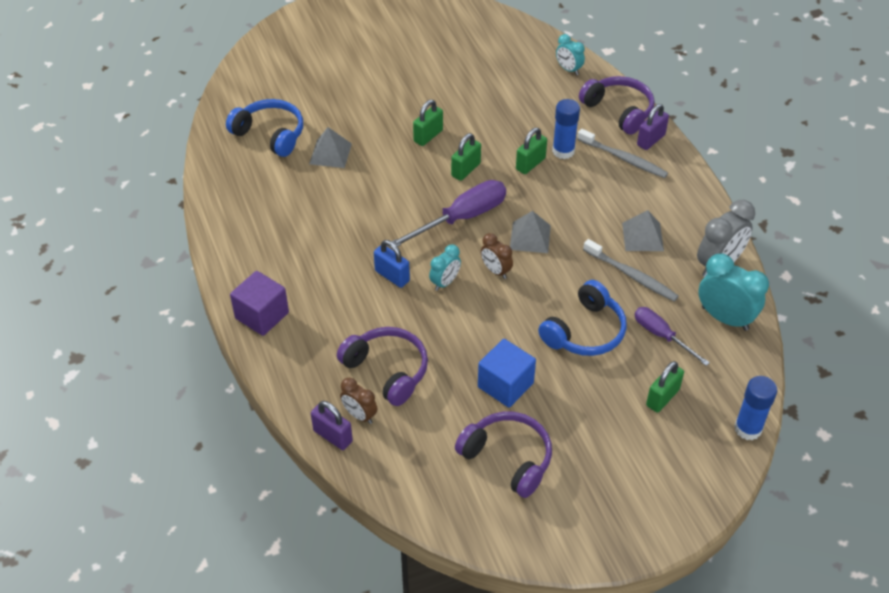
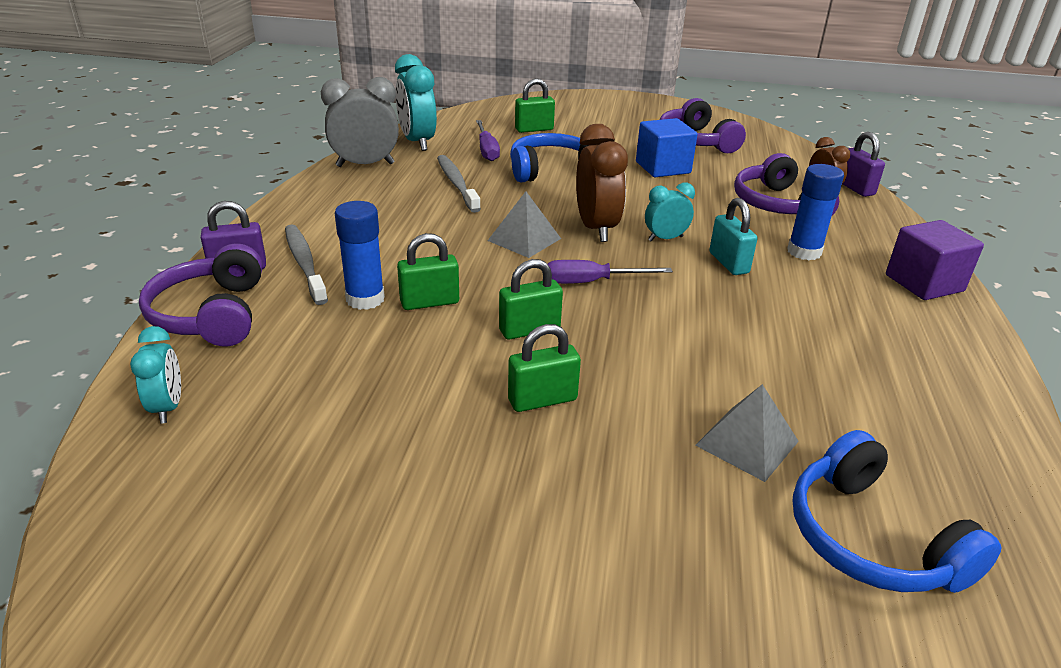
camera: 150 degrees left, 15 degrees down
blue padlock [374,240,410,288] -> turquoise padlock [709,198,758,275]
purple screwdriver [390,180,506,249] -> purple screwdriver [548,260,673,284], size x0.61
brown clock [481,233,513,279] -> brown clock [576,124,628,242], size x1.73
grey pyramid [622,210,664,251] -> none
blue glue stick [734,376,777,440] -> blue glue stick moved to [787,164,844,260]

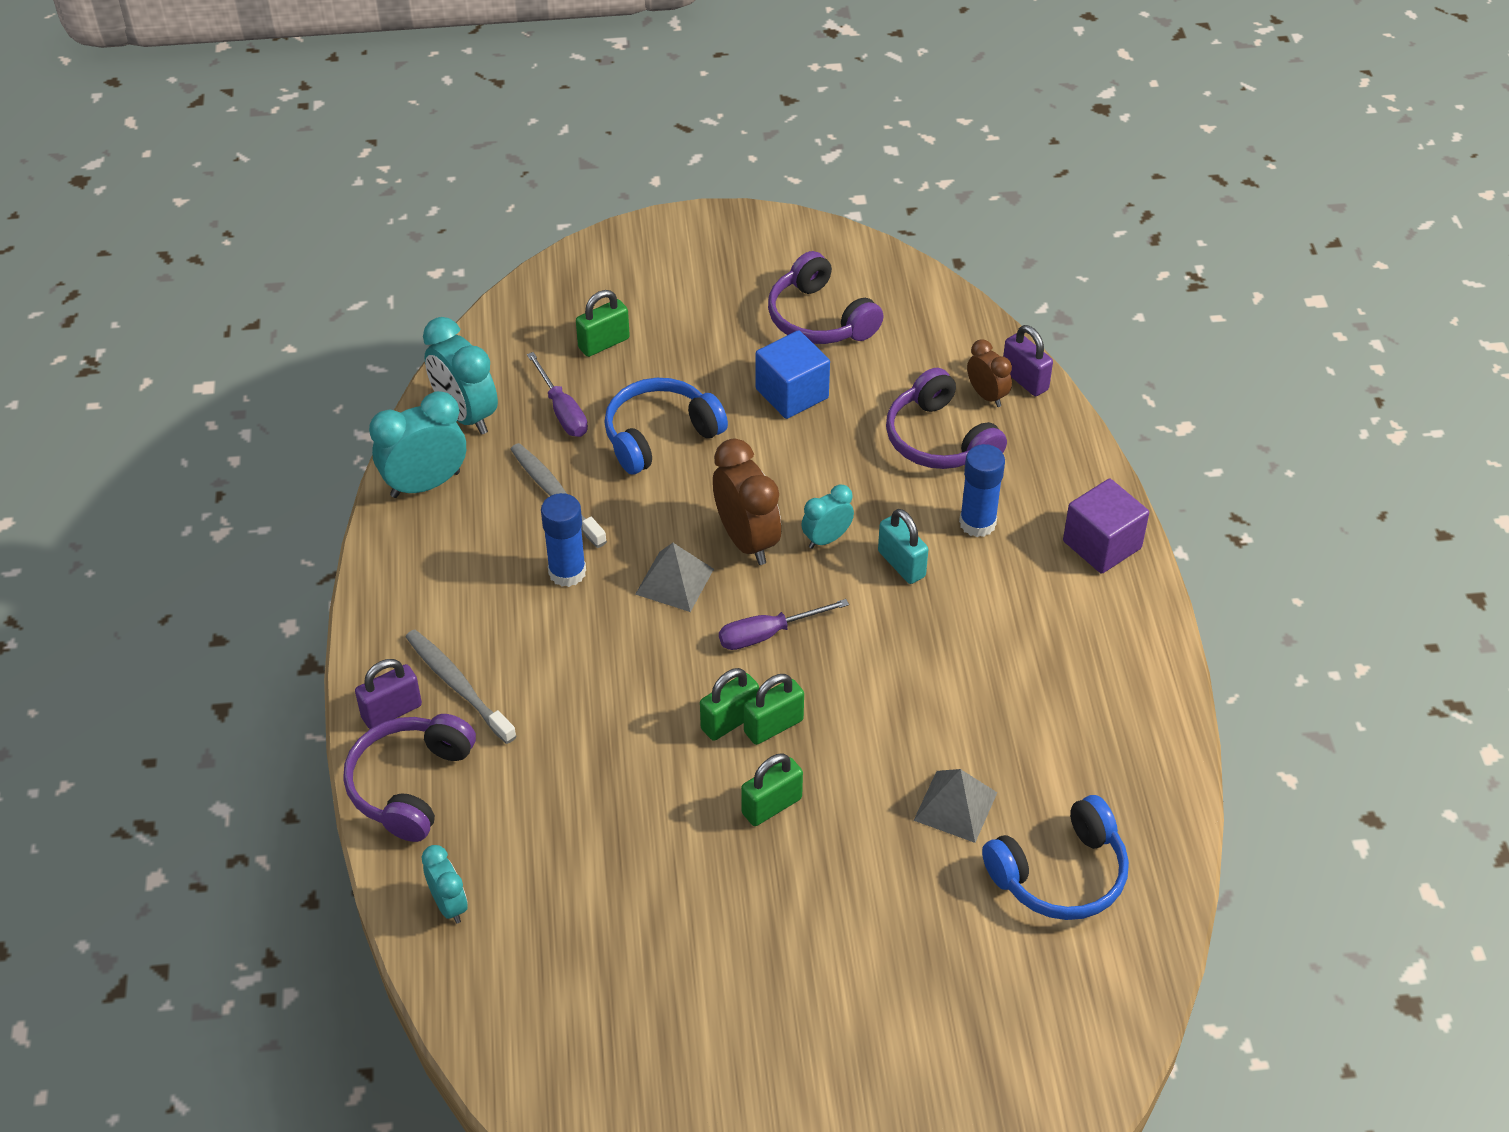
camera: 15 degrees left, 15 degrees up
purple headphones [139,243,263,346] -> purple headphones turned 45 degrees clockwise [343,714,476,842]
grey clock [321,77,399,167] -> turquoise clock [369,391,466,498]
blue glue stick [335,201,385,310] -> blue glue stick moved to [541,493,586,587]
green padlock [397,233,459,310] -> green padlock moved to [744,674,804,745]
blue headphones [792,430,1002,593] -> blue headphones turned 75 degrees counterclockwise [982,795,1129,920]

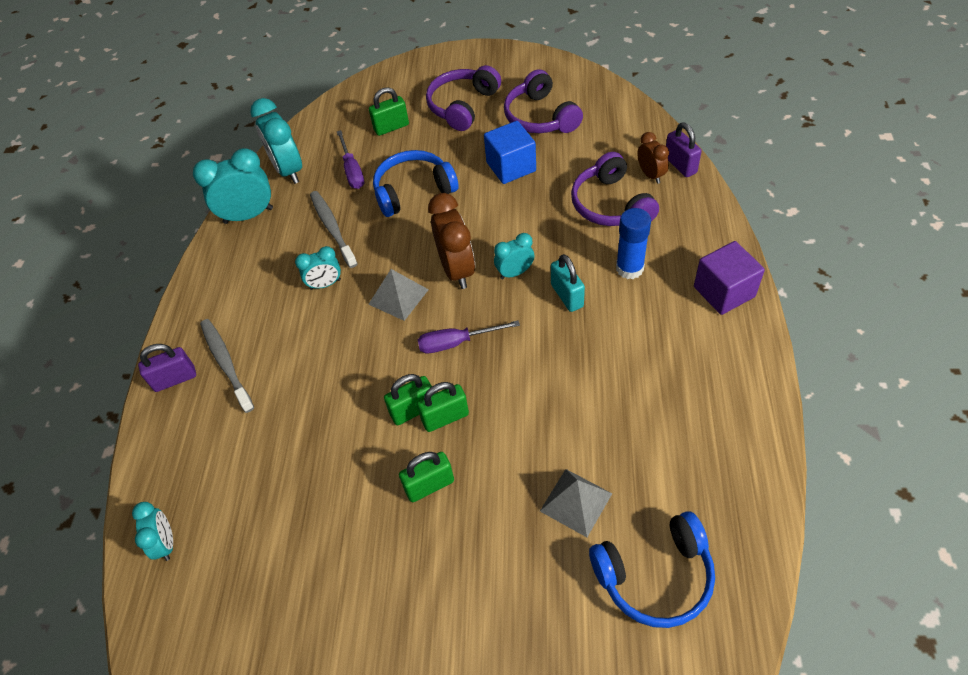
camera: 15 degrees right, 5 degrees up
purple headphones [343,714,476,842] -> purple headphones moved to [426,65,501,131]
blue glue stick [541,493,586,587] -> turquoise clock [295,246,341,290]

